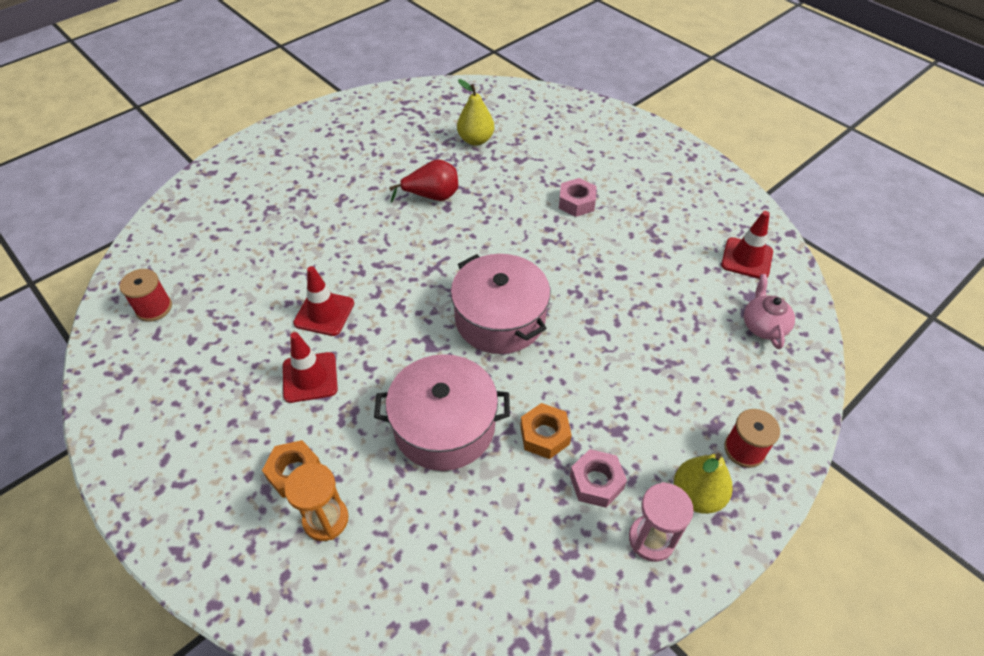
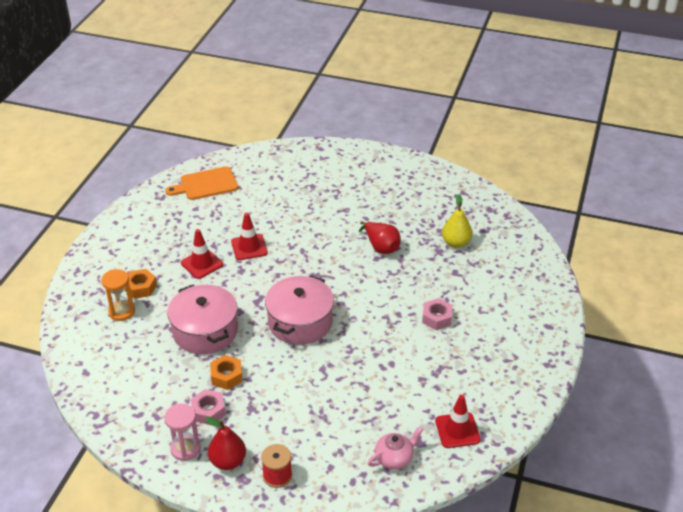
camera: 60 degrees right, 10 degrees down
red spool [120,269,172,322] -> orange cutting board [165,166,238,200]
yellow pear [674,453,733,514] -> red pear [205,417,246,470]

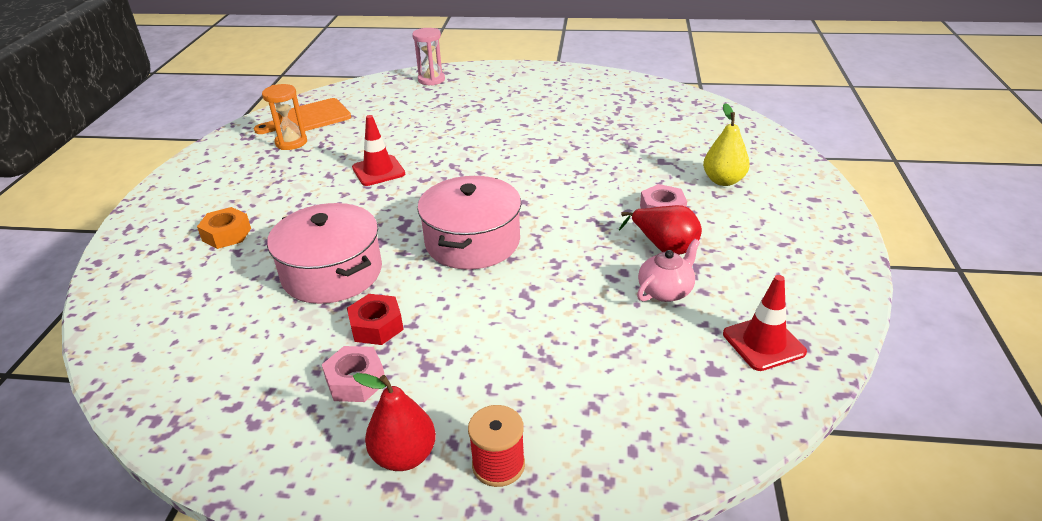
camera: 10 degrees left, 5 degrees down
orange hourglass [101,269,135,321] -> orange hourglass moved to [262,84,307,150]
pink hourglass [164,404,201,461] -> pink hourglass moved to [412,28,445,86]
red traffic cone [181,229,223,279] -> none
orange nut [210,355,243,390] -> red nut [347,294,404,345]
red pear [359,221,401,254] -> red pear moved to [619,205,702,255]
pink teapot [368,426,424,469] -> pink teapot moved to [637,239,700,302]
yellow pear [442,194,473,248] -> yellow pear moved to [703,103,750,186]

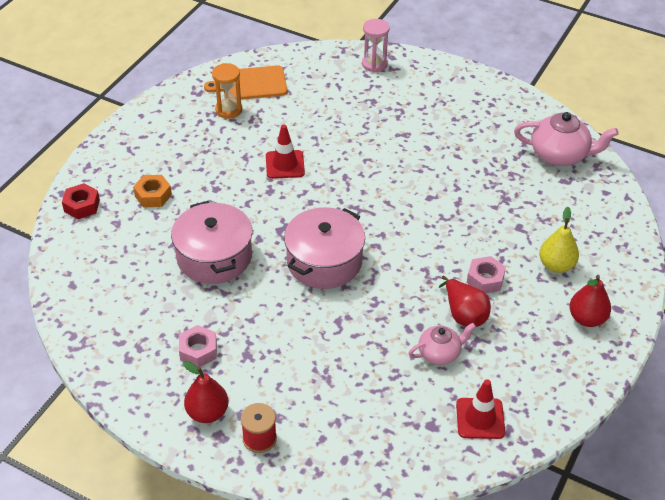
camera: 20 degrees right, 10 degrees up
red nut [347,294,404,345] -> red nut moved to [62,183,100,219]
none -> pink teapot [514,112,619,166]
none -> red pear [569,275,611,327]

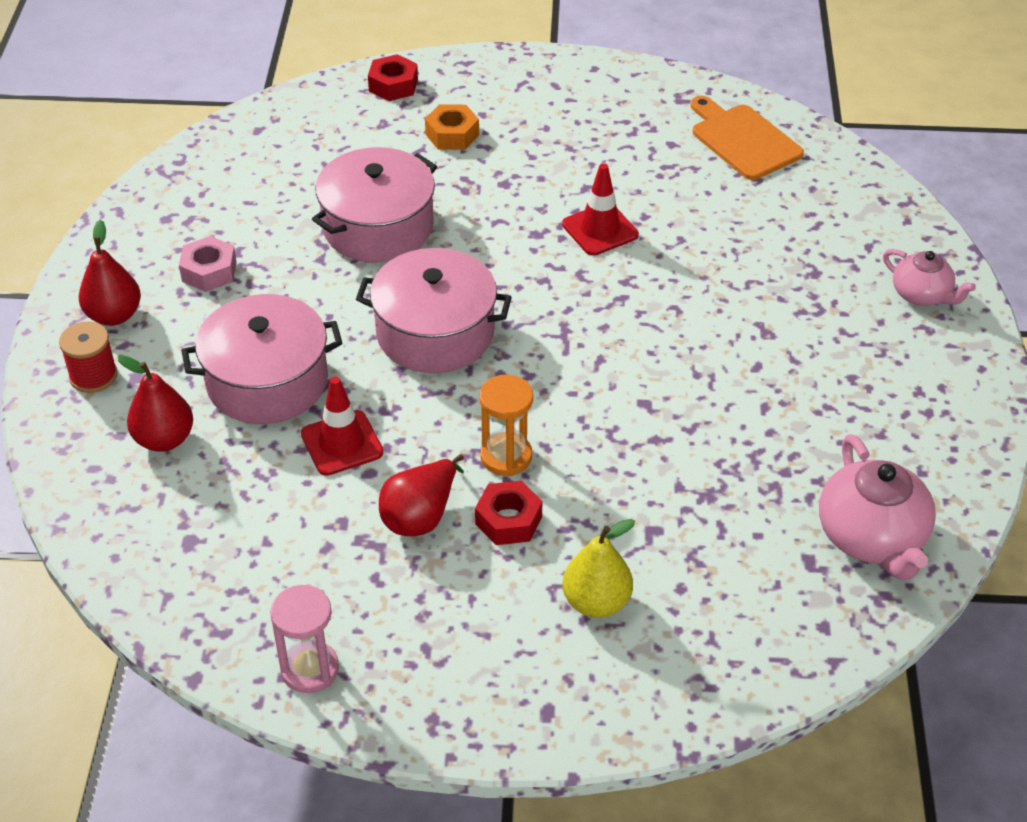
camera: 65 degrees right, 0 degrees up
orange hourglass [212,63,242,119] -> orange hourglass moved to [479,375,533,476]
pink hourglass [362,19,390,73] -> pink hourglass moved to [270,584,339,693]
pink teapot [408,323,476,365] -> pink teapot moved to [883,249,976,306]
red traffic cone [456,379,505,439] -> red traffic cone moved to [301,376,384,476]
pink nut [467,256,506,293] -> red nut [475,481,543,545]
red pear [569,275,611,327] -> red pear moved to [118,355,193,452]
none -> pink pot [181,294,342,424]

